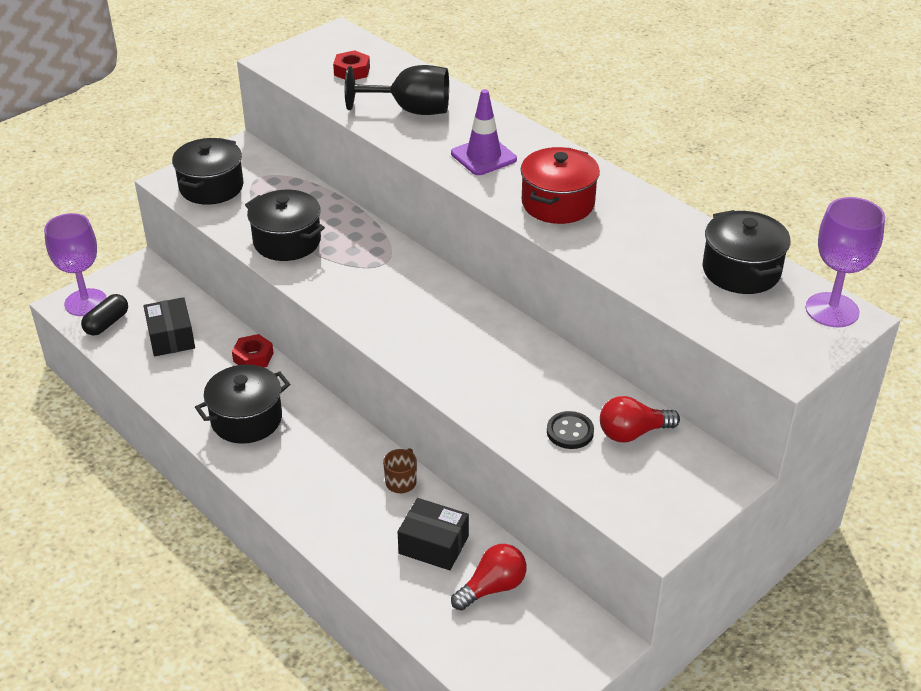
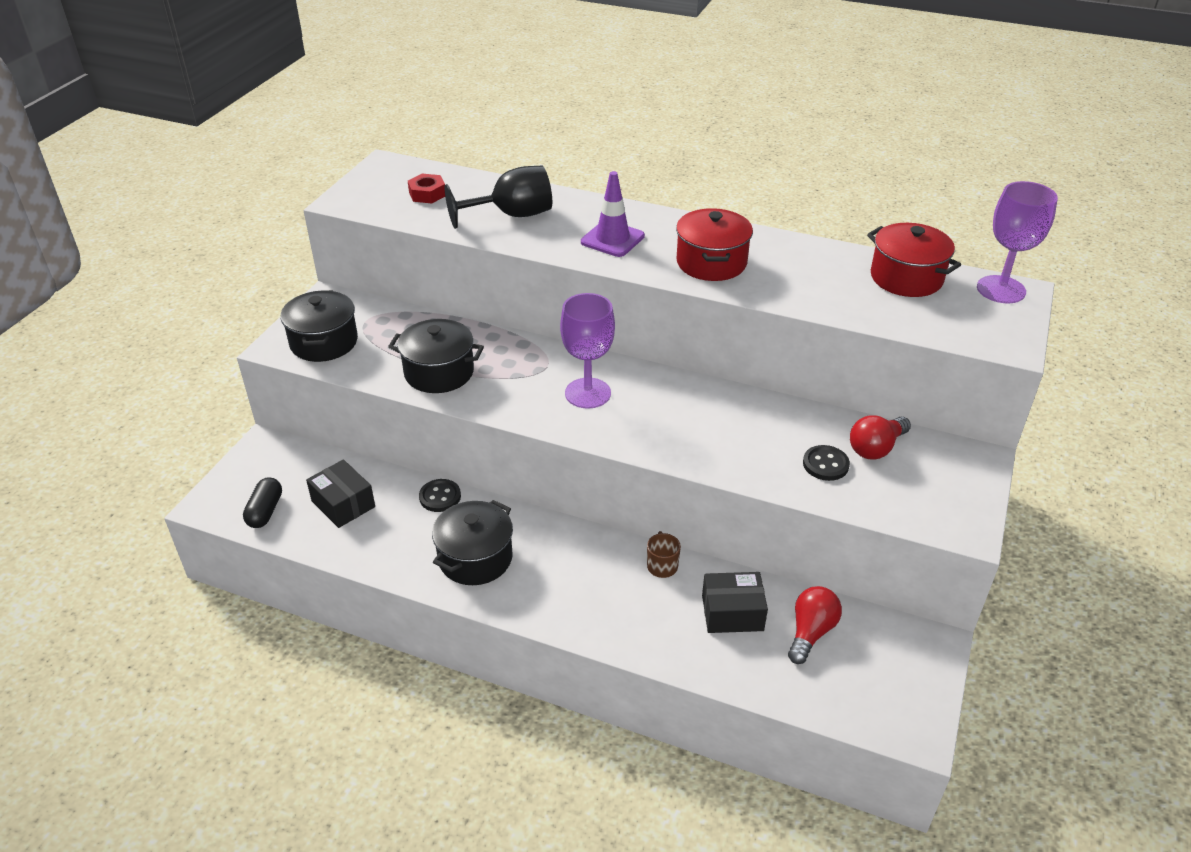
camera: 25 degrees left, 0 degrees up
purple goblet [44,213,107,316] -> purple goblet moved to [560,293,615,409]
red nut [232,334,274,367] -> black button [419,479,461,512]
black pot [702,210,791,294] -> red pot [867,223,961,297]

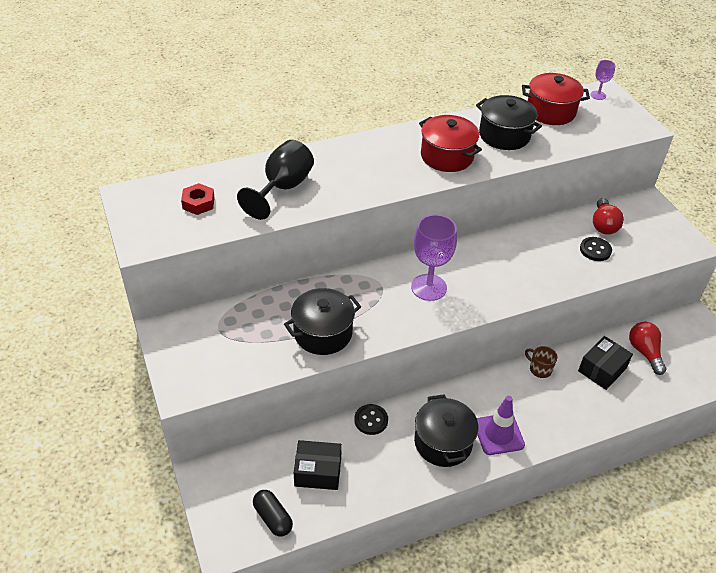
camera: 45 degrees left, 5 degrees up
black pot [280,290,358,362] -> black pot moved to [476,95,542,150]
purple traffic cone [581,171,645,257] -> purple traffic cone moved to [477,396,525,455]
purple goblet [977,181,1058,303] -> purple goblet [590,60,615,100], size x0.50

